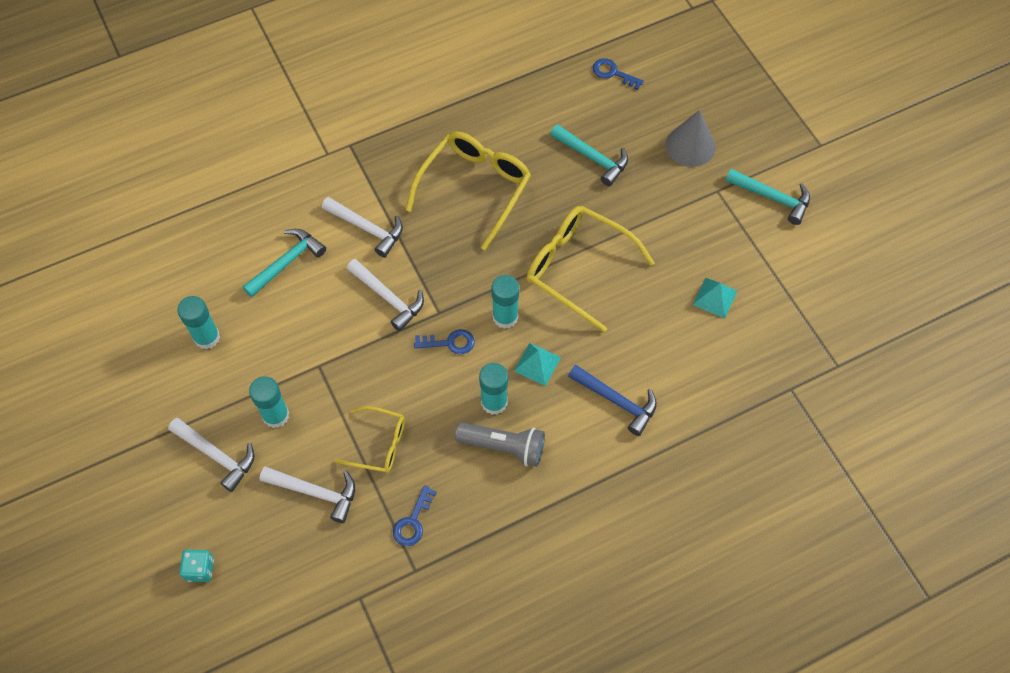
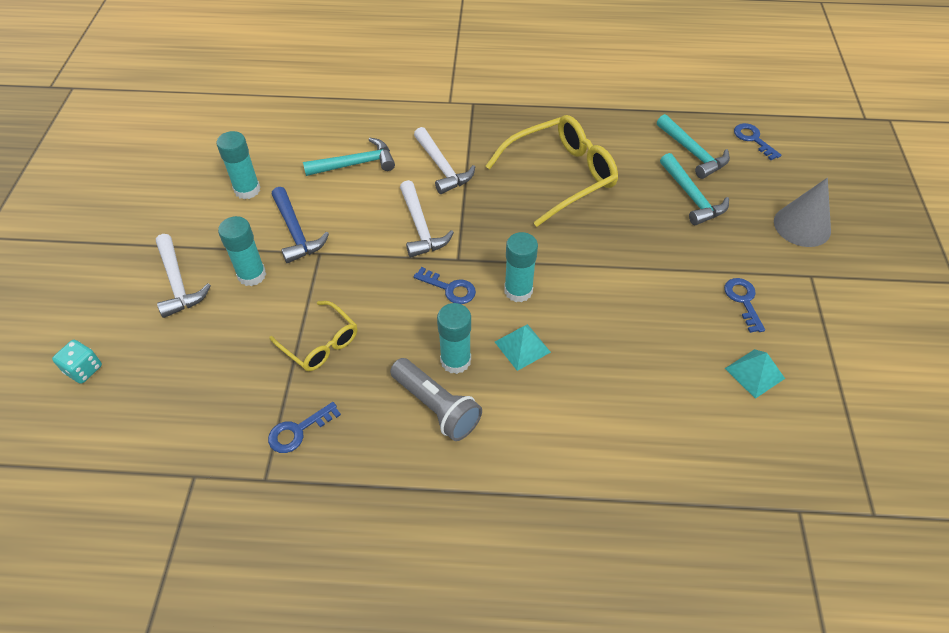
camera: 30 degrees right, 10 degrees down
white hammer [260,467,355,523] -> none
yellow glasses [527,206,655,332] -> none
blue hammer [568,365,657,436] -> blue hammer moved to [272,187,329,263]
turquoise hammer [725,169,810,225] -> turquoise hammer moved to [657,114,730,179]
none -> blue key [724,278,765,333]

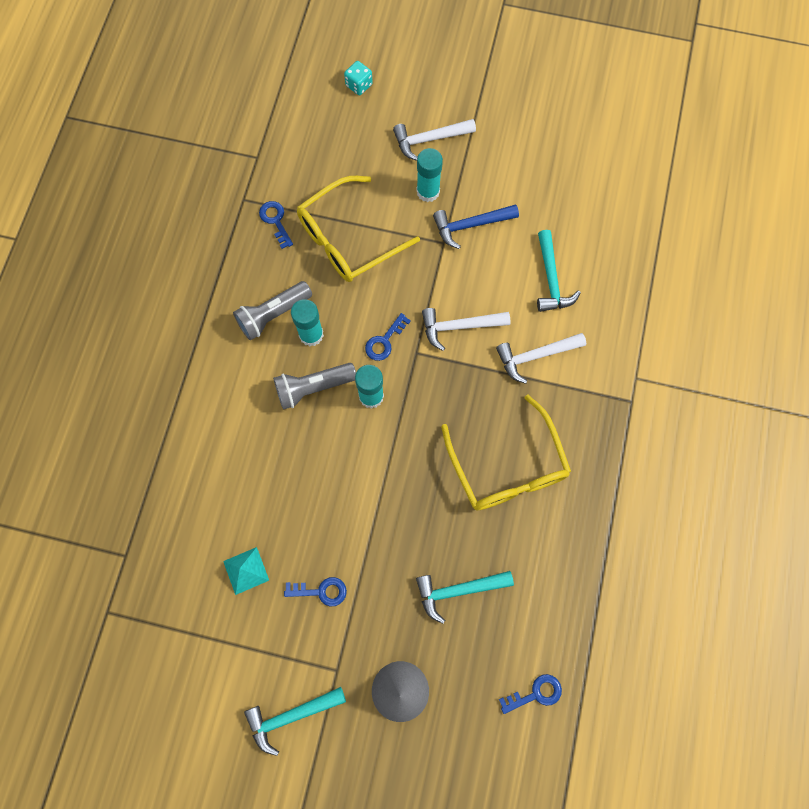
camera: 100 degrees right, 20 degrees up
turquoise glue stick [217,131,260,199] -> none
yellow glasses [269,301,357,371] -> yellow glasses [297,176,420,282], size x1.75
turquoise pyramid [495,324,551,371] -> grey flashlight [273,363,356,410]
turquoise hammer [657,114,730,179] -> turquoise hammer moved to [244,687,346,756]

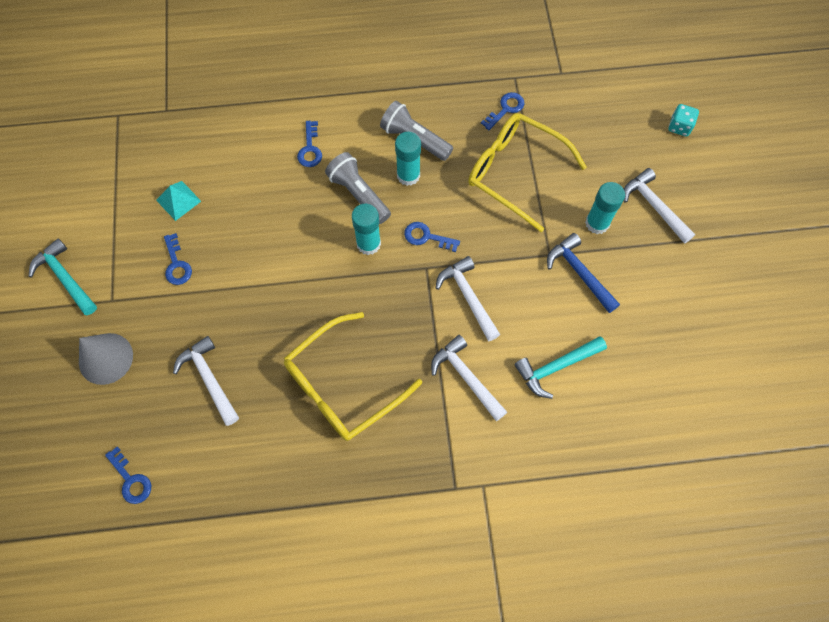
camera: 70 degrees right, 5 degrees down
turquoise hammer [416,571,514,624] -> white hammer [173,336,239,426]
none -> blue key [297,121,322,167]

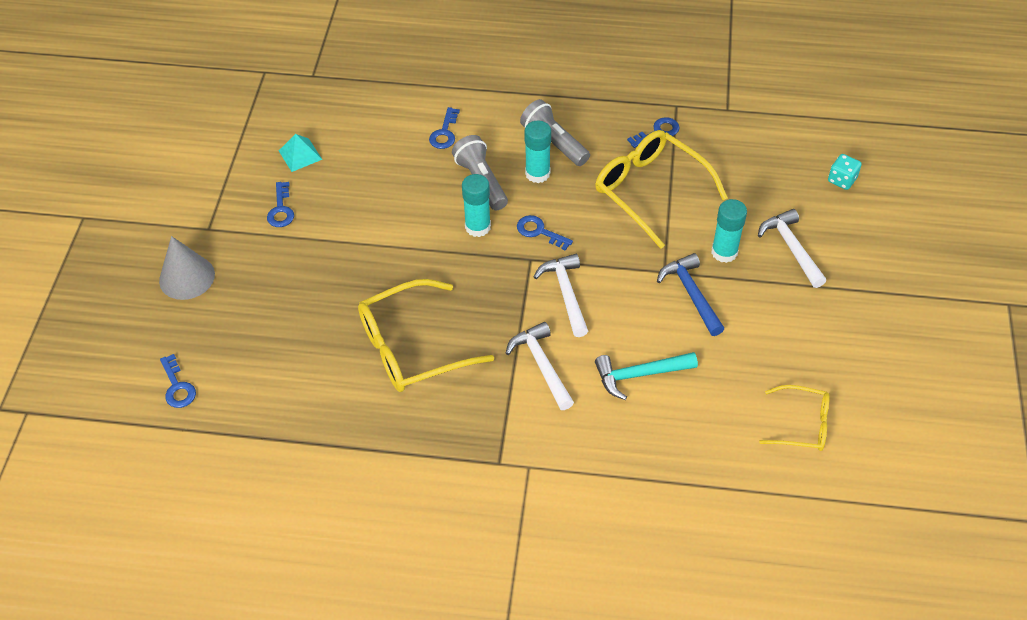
camera: 15 degrees right, 15 degrees down
turquoise hammer [29,238,97,315] -> none
white hammer [173,336,239,426] -> none
none -> yellow glasses [759,385,830,451]

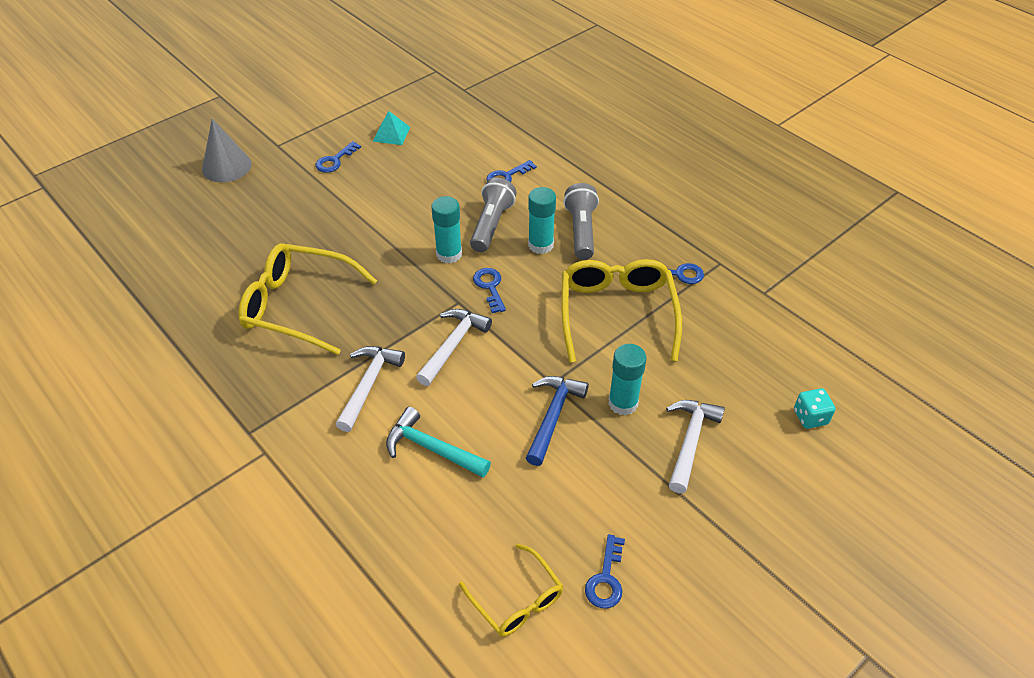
camera: 40 degrees right, 5 degrees down
blue key [160,354,196,408] -> blue key moved to [585,534,625,608]

